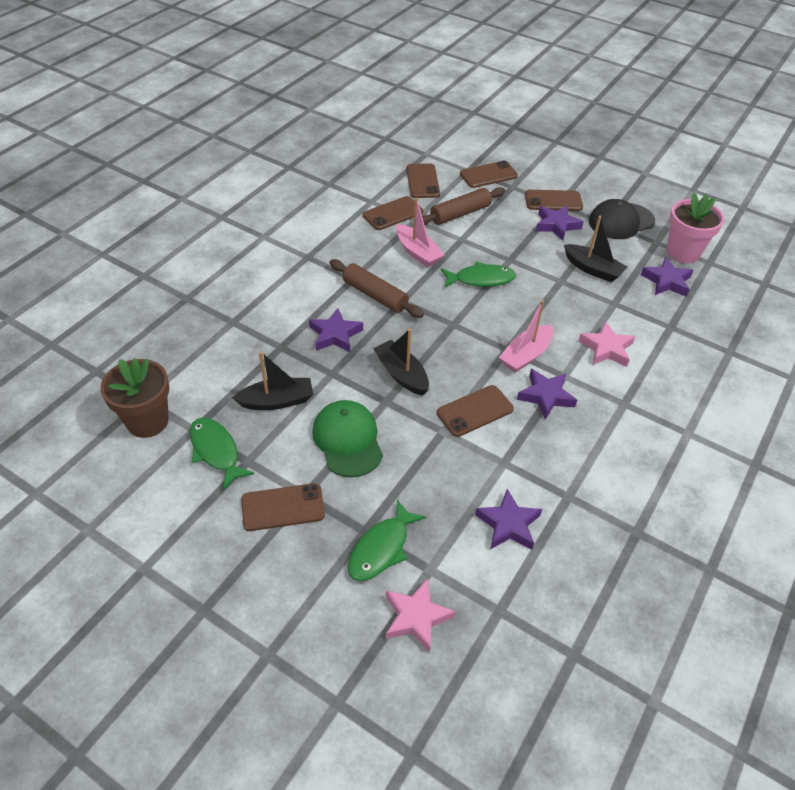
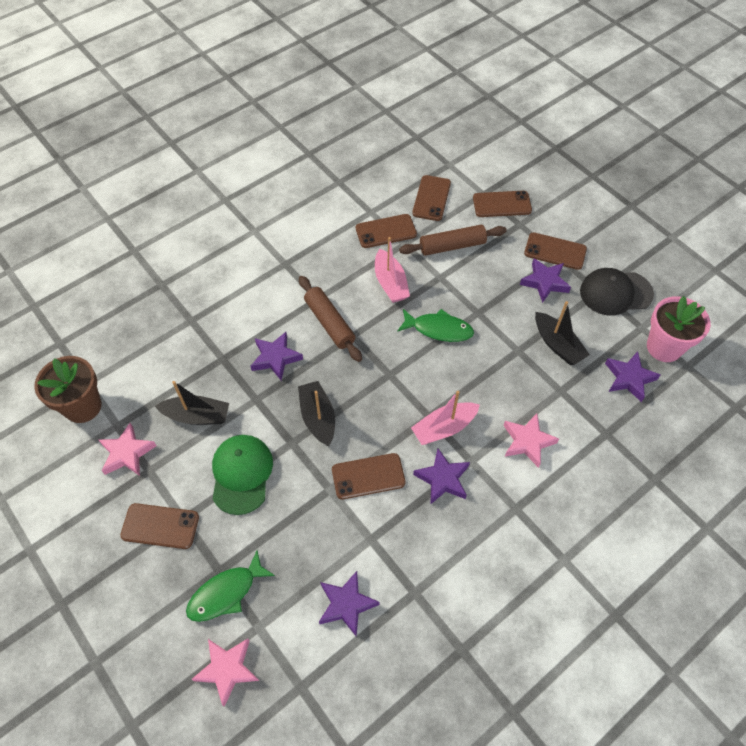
camera: 20 degrees right, 10 degrees up
green fish [190,417,254,490] -> pink star [99,423,157,476]

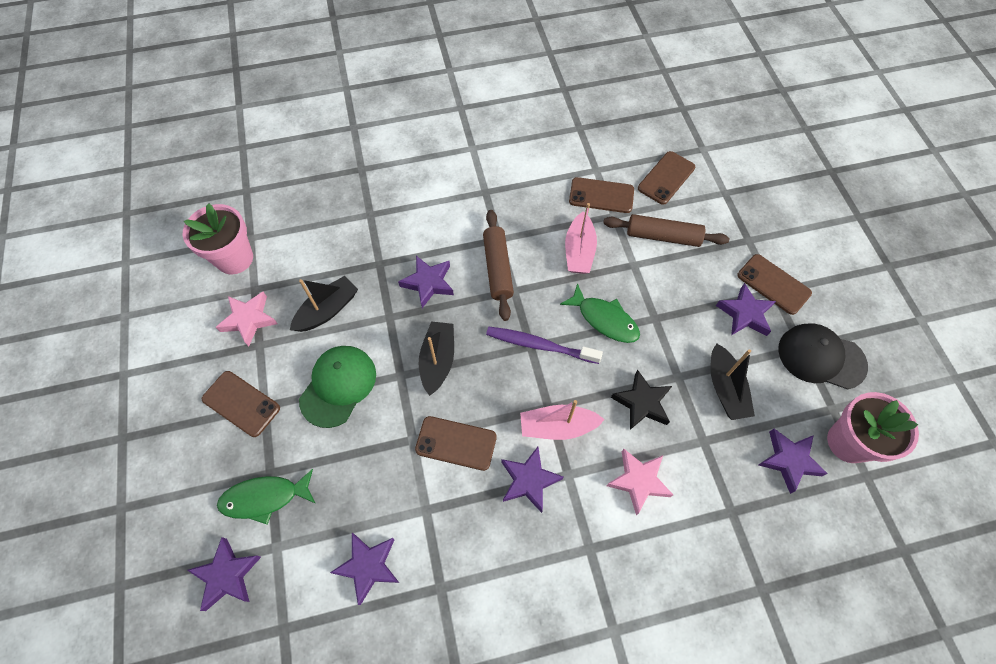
camera: 25 degrees right, 5 degrees up
brown flower pot [34,356,101,423] -> pink flower pot [183,203,253,274]
black boat [155,381,229,425] -> black boat turned 75 degrees counterclockwise [290,276,358,332]
pink star [192,639,259,707] -> purple star [187,537,261,611]
brown phone [473,191,532,217] -> none
none -> purple toothbrush [486,327,603,364]
none -> black star [611,369,672,430]

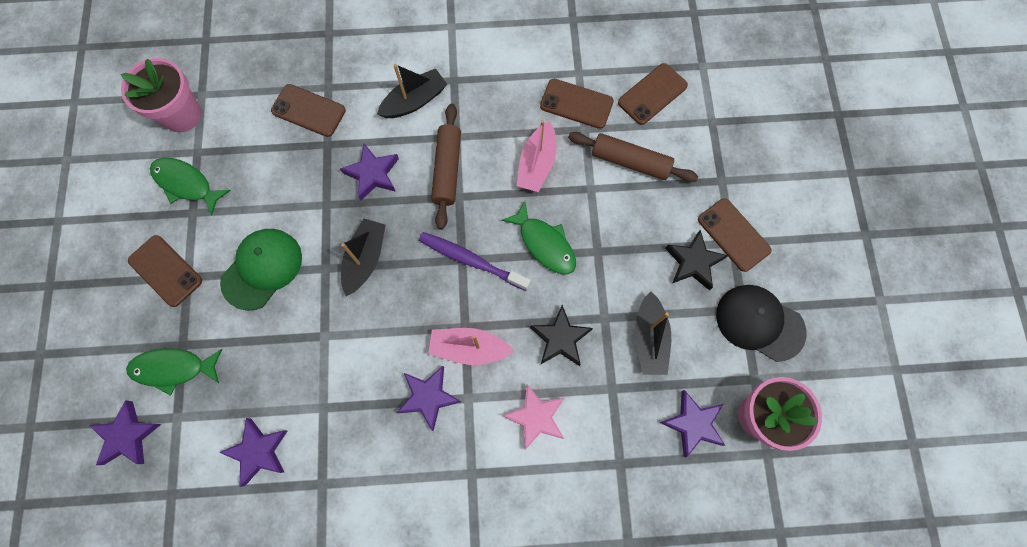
camera: 10 degrees right, 10 degrees up
pink star [216,292,278,346] -> green fish [150,158,231,216]
black boat [290,276,358,332] -> black boat moved to [377,64,447,118]
brown phone [415,416,497,471] -> brown phone moved to [271,84,346,137]
purple star [716,283,776,336] -> black star [665,230,728,290]

